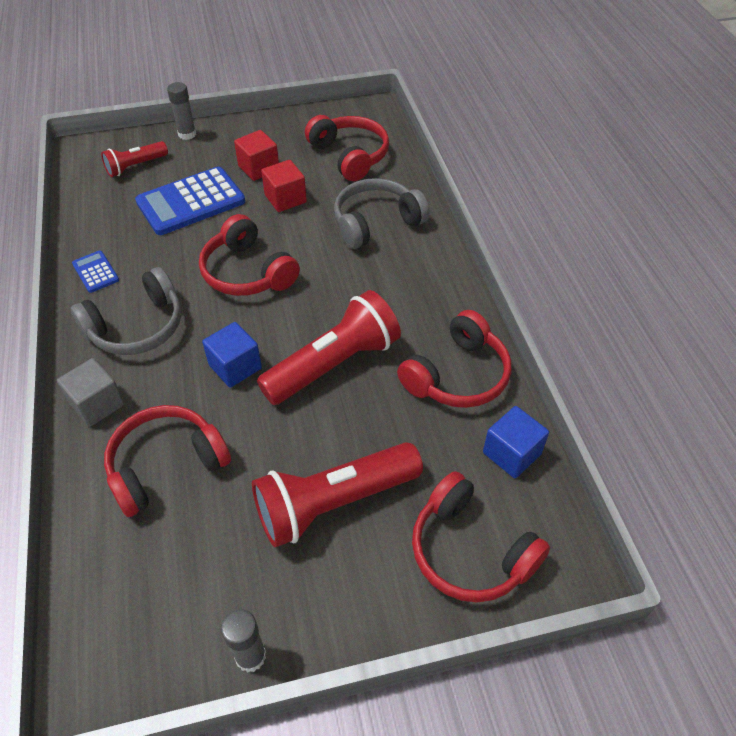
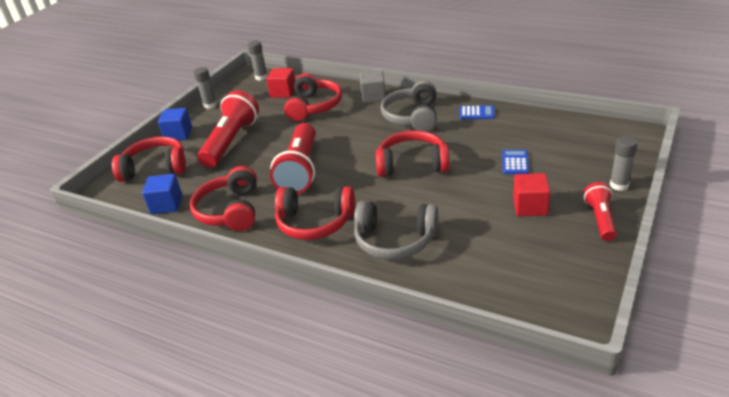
camera: 135 degrees right, 15 degrees down
red flashlight [101,141,168,177] -> red flashlight moved to [584,182,617,241]
blue calculator [135,167,245,235] -> blue calculator [502,150,529,174], size x0.48
blue cube [202,322,262,388] -> blue cube moved to [158,108,192,140]
red cube [261,160,307,212] -> red cube moved to [266,68,295,98]
red headphones [305,115,389,181] -> red headphones moved to [275,187,355,240]
grey headphones [334,178,430,249] -> grey headphones turned 90 degrees clockwise [354,201,438,260]
none -> grey glue stick [248,41,268,80]

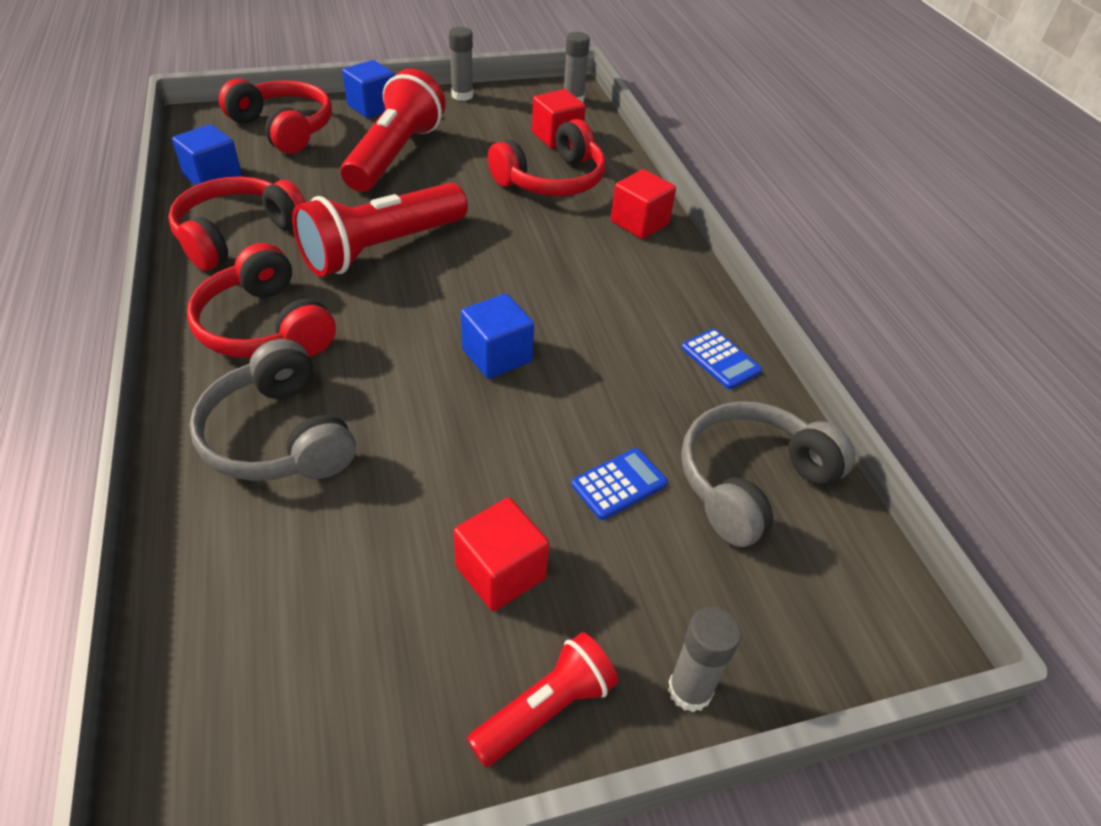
camera: 40 degrees right, 10 degrees up
red flashlight [198,90,259,168] -> red flashlight turned 45 degrees counterclockwise [341,69,446,192]
grey cube [360,70,386,103] -> red cube [611,169,676,239]
red headphones [375,131,450,177] -> blue cube [461,294,534,379]
grey headphones [381,80,437,132] -> grey headphones moved to [681,401,855,547]

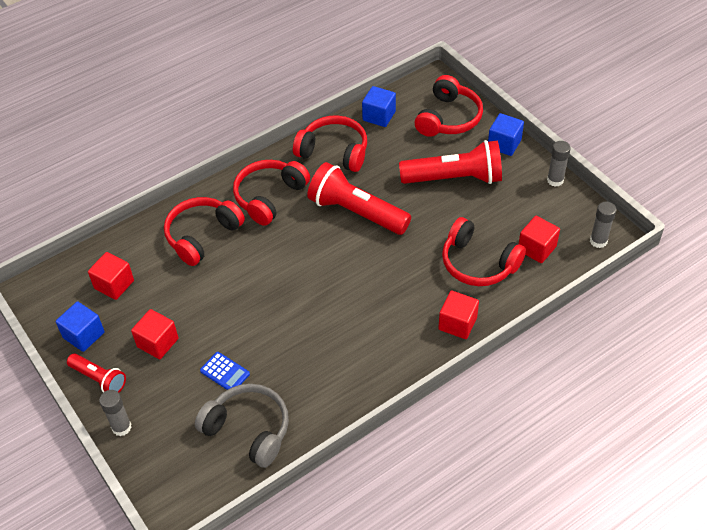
camera: 75 degrees right, 5 degrees up
grey headphones [189,339,356,481] -> red headphones [164,197,245,266]
blue cube [461,294,534,379] -> blue cube moved to [56,301,105,352]
blue calculator [681,329,762,389] -> none
none -> red cube [88,252,134,300]

